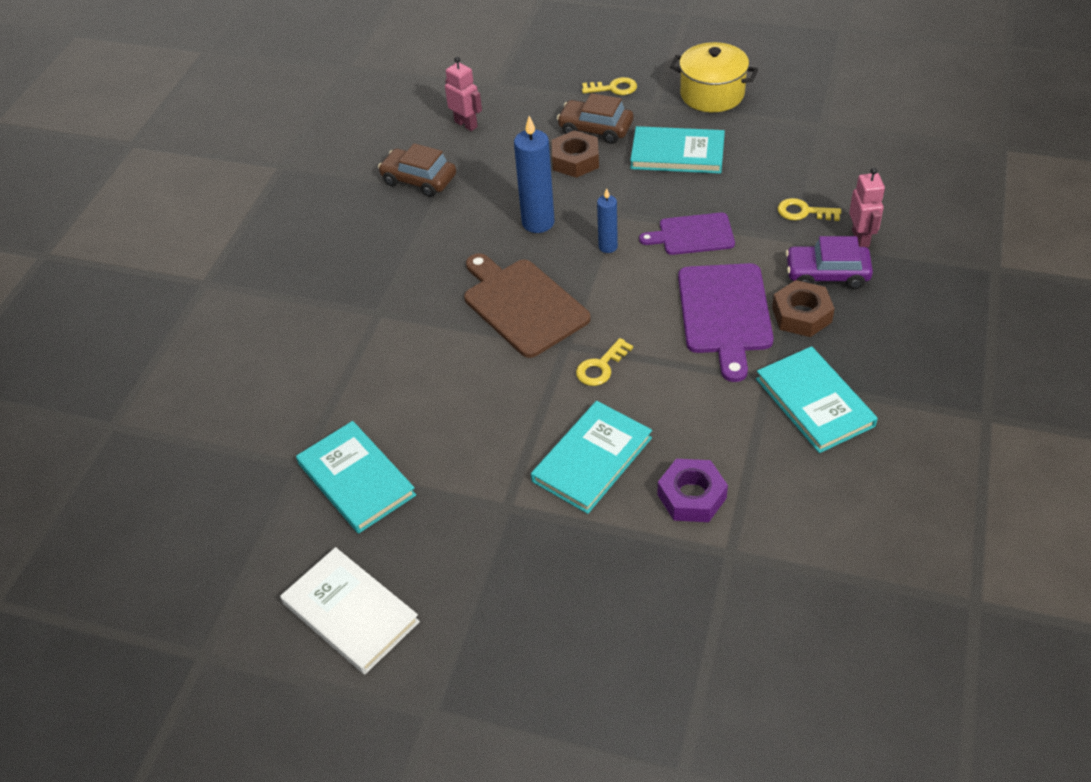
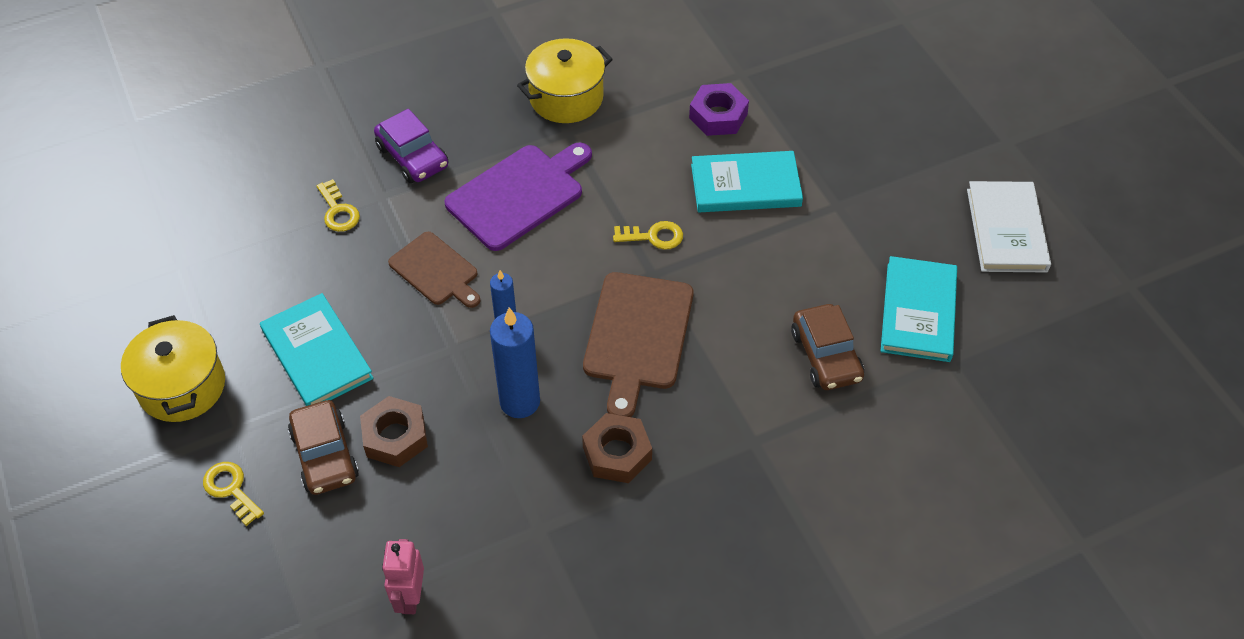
camera: 135 degrees left, 5 degrees up
brown car [378,143,456,197] -> brown car moved to [791,304,864,390]
purple cutting board [639,213,735,255] -> brown cutting board [388,232,481,308]
turquoise book [756,346,878,453] -> yellow pot [517,38,613,123]
brown nut [772,280,835,337] -> brown nut moved to [582,413,652,483]
pink robot [849,168,885,247] -> none

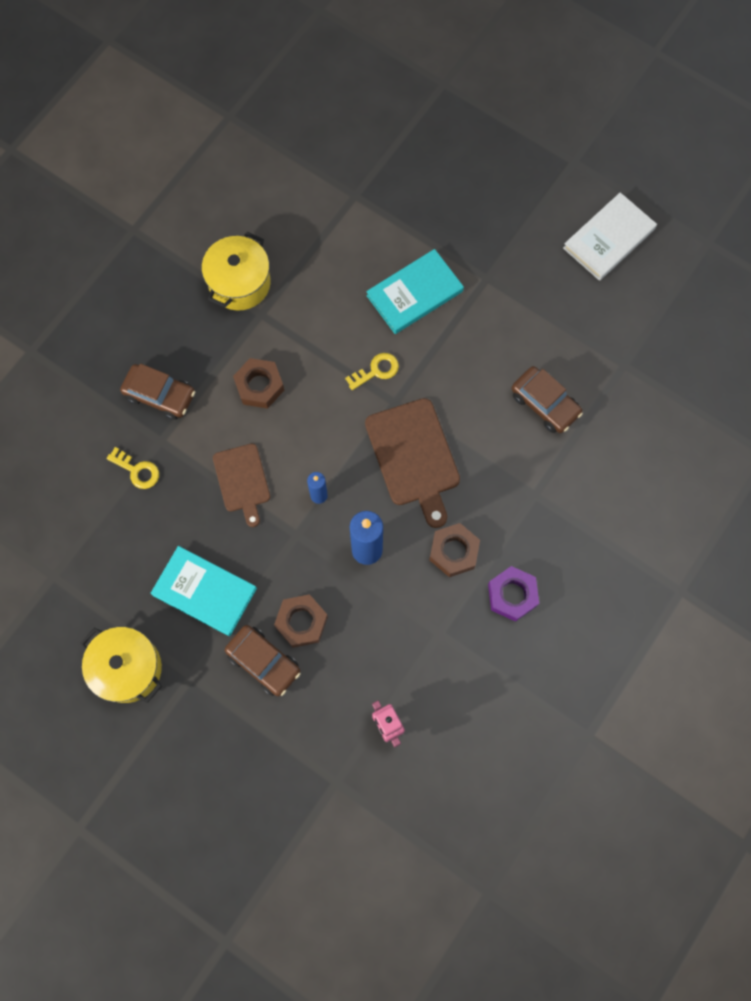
camera: 30 degrees left, 20 degrees up
yellow key [203,462,264,526] -> none
purple car [374,109,448,183] -> brown car [120,363,195,420]
brown cutting board [388,232,481,308] -> brown cutting board turned 60 degrees clockwise [213,443,270,527]
purple cutting board [444,142,592,251] -> brown nut [233,358,284,409]
purple nut [689,83,749,136] -> purple nut moved to [488,566,539,622]
turquoise book [881,256,957,362] -> none
white book [967,181,1051,272] -> white book turned 75 degrees clockwise [563,192,657,281]

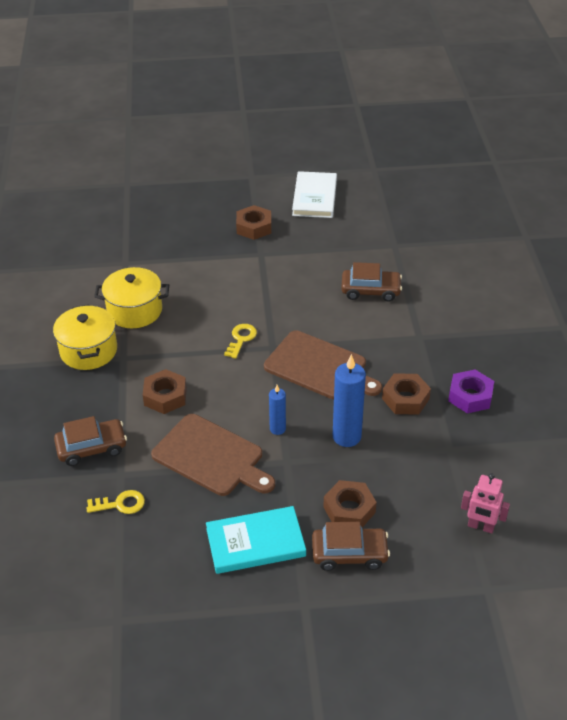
camera: 40 degrees left, 30 degrees down
yellow pot [80,627,162,703] -> yellow pot moved to [94,267,169,328]
brown cutting board [213,443,270,527] -> brown cutting board [151,414,275,496], size x1.57
turquoise book [366,249,464,334] -> none
none -> brown nut [236,205,271,240]

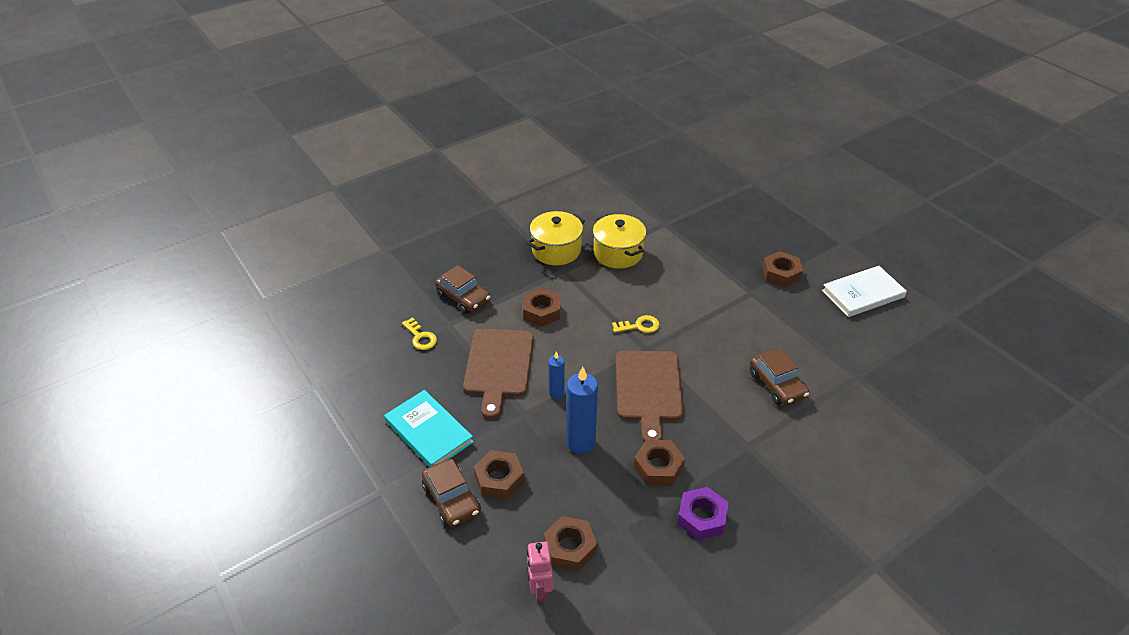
camera: 60 degrees right, 0 degrees up
none -> brown nut [544,516,597,572]

